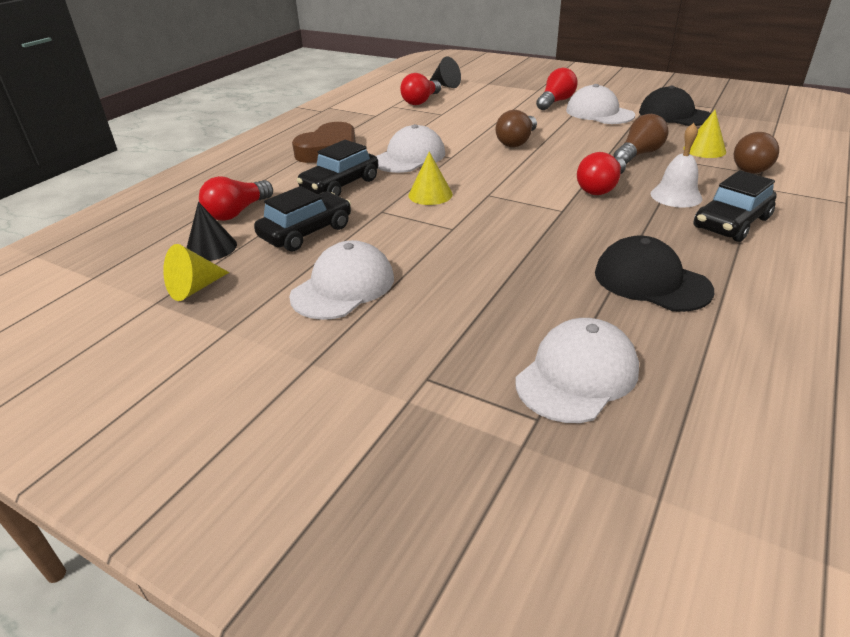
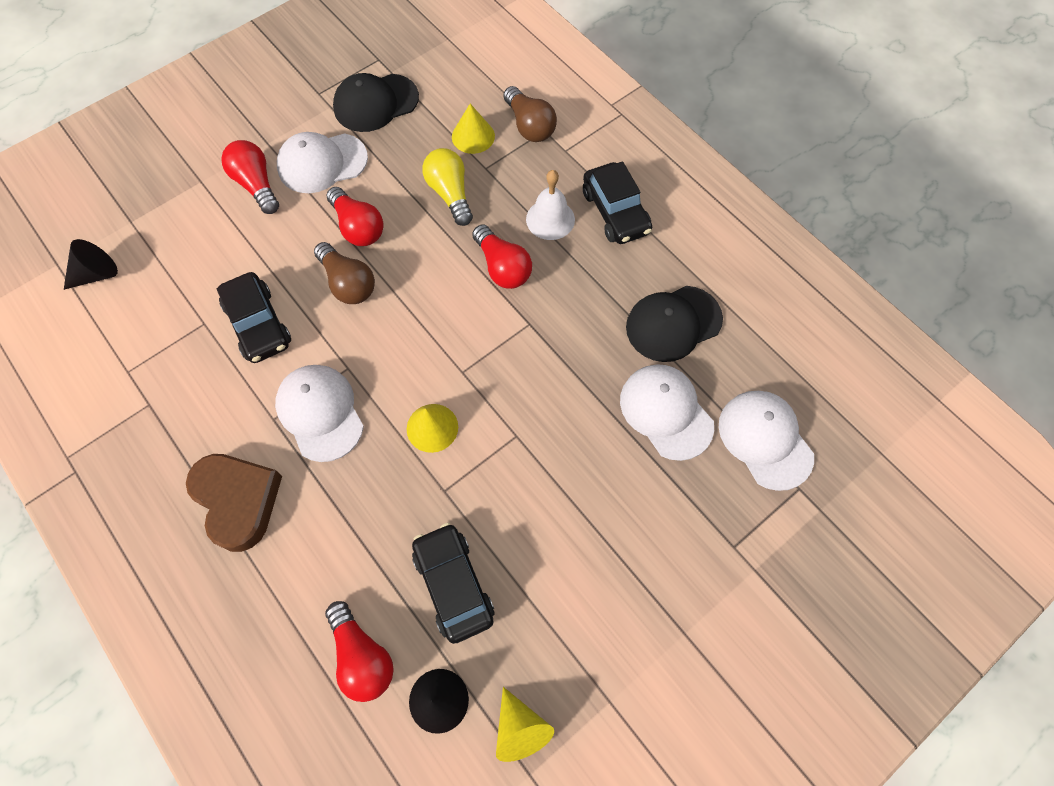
camera: 70 degrees left, 30 degrees up
white cap [289,240,394,320] -> white cap moved to [620,364,714,461]
black car [297,140,378,196] -> black car moved to [217,272,291,363]
red light bulb [400,73,441,105] -> red light bulb moved to [326,187,383,246]
brown light bulb [613,114,668,164] -> yellow light bulb [422,148,473,226]

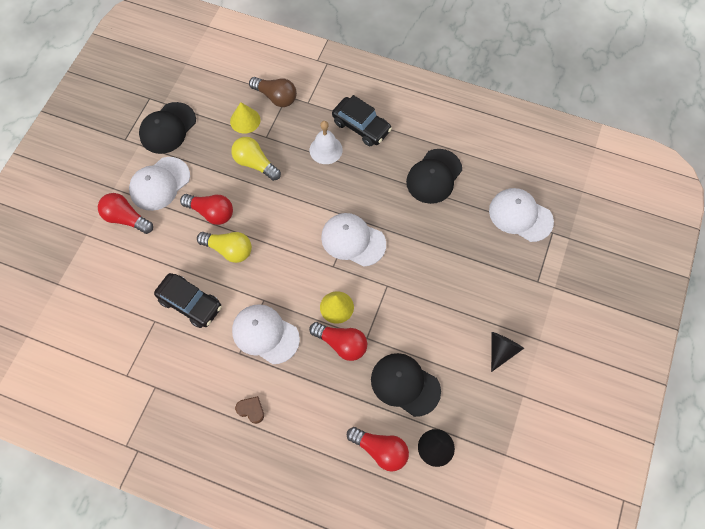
camera: 30 degrees left, 0 degrees up
black cone [64,239,118,290] -> black cone moved to [491,332,524,372]
brown heart [186,454,282,552] -> brown heart [235,396,264,424], size x0.44
brown light bulb [314,242,375,304] -> yellow light bulb [197,232,252,263]
black car [412,523,494,644] -> black cap [371,353,441,417]
red light bulb [472,224,532,289] -> red light bulb moved to [309,322,367,361]
yellow cone [496,687,554,762] -> none
white cap [620,364,714,461] -> white cap moved to [321,213,386,267]

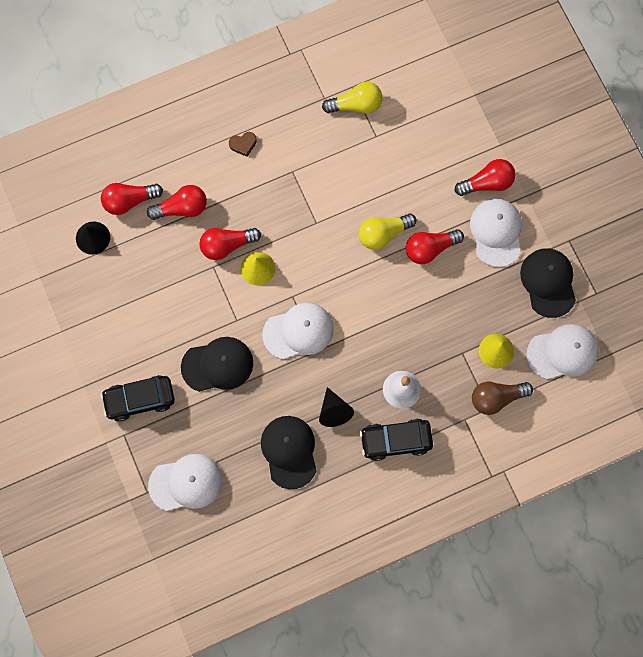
camera: 135 degrees right, 10 degrees up
black car [154,273,222,328] -> black car moved to [101,375,175,422]
yellow light bulb [231,137,281,181] -> yellow light bulb moved to [322,82,382,114]
white cap [232,304,300,364] -> white cap moved to [527,324,599,379]
black cap [371,353,441,417] -> black cap moved to [181,337,253,392]
black cone [491,332,524,372] -> black cone moved to [319,387,354,427]
none -> red light bulb [147,185,207,220]

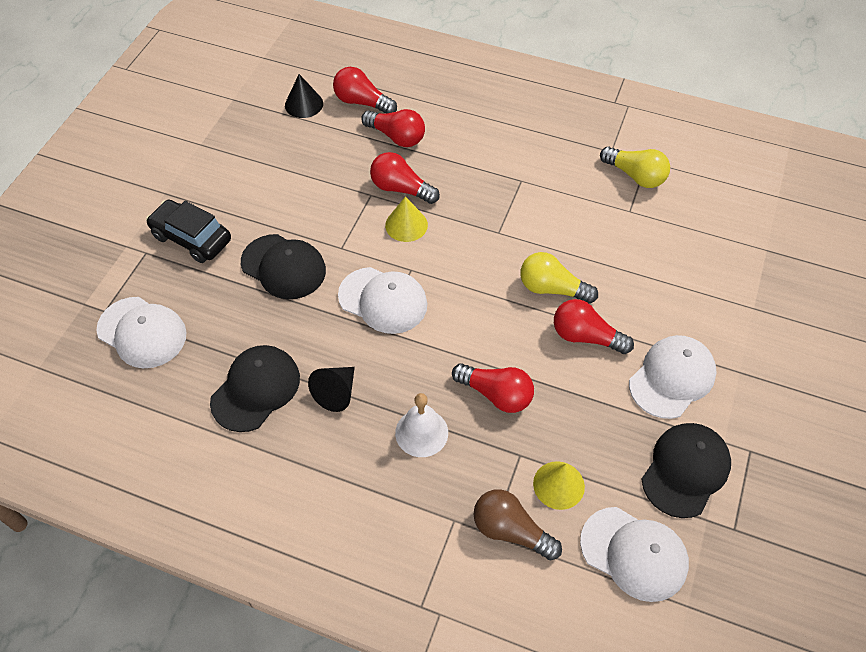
camera: 45 degrees right, 20 degrees down
brown heart [229,132,257,157] -> none
black car [360,418,433,461] -> none
red light bulb [454,159,516,196] -> red light bulb moved to [452,363,534,413]

